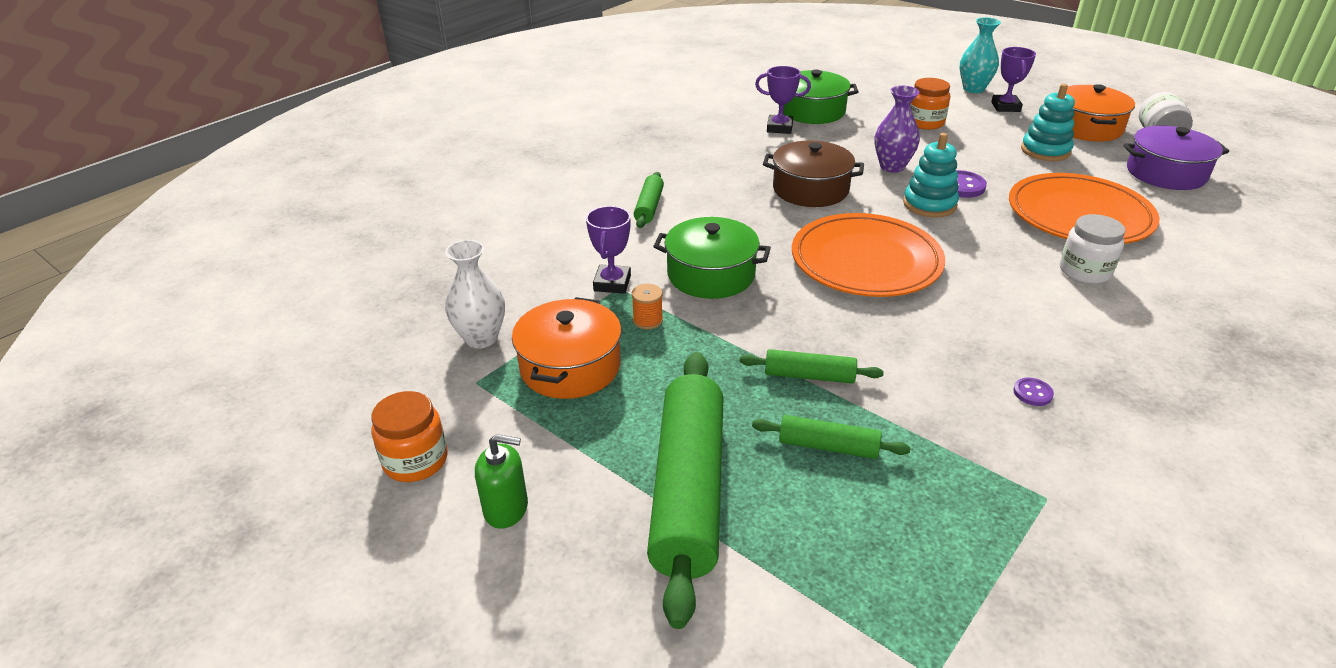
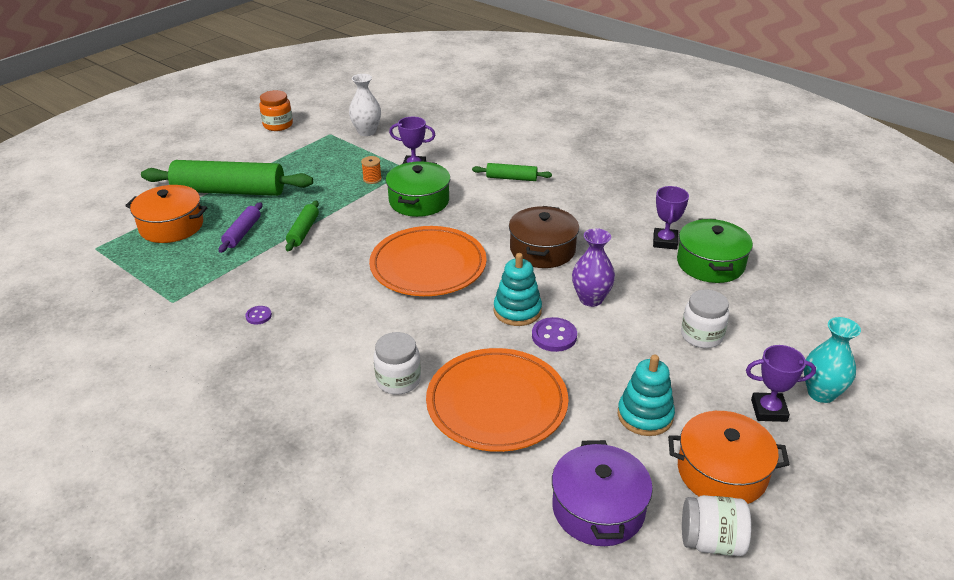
camera: 90 degrees right, 0 degrees up
green soap dispenser [475,434,528,529] -> none
orange pot [512,297,621,399] -> orange pot moved to [125,185,208,243]
green rolling pin [752,415,910,459] -> purple rolling pin [219,202,262,253]
orange jar [910,78,950,130] -> white jar [681,289,729,348]

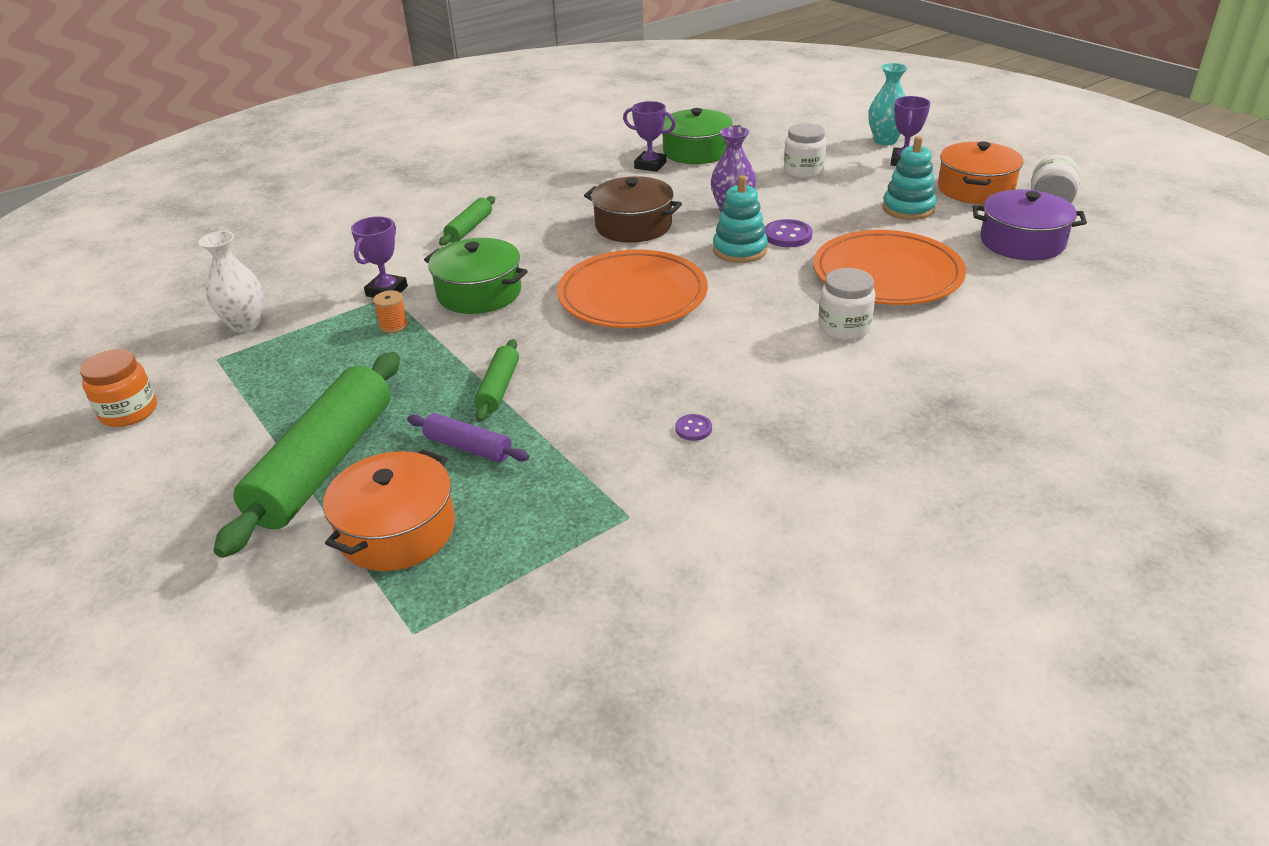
camera: 75 degrees left, 0 degrees up
green rolling pin [286,200,319,251] -> green rolling pin turned 75 degrees clockwise [474,339,519,422]

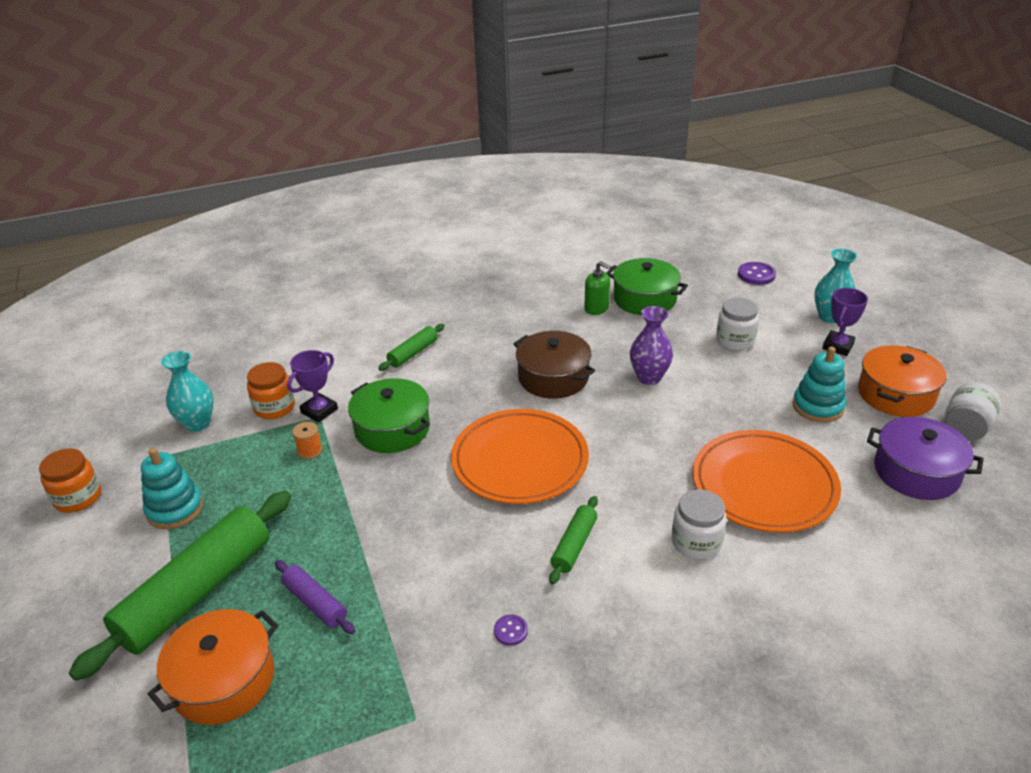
camera: 15 degrees right, 0 degrees up
white vase [199,231,263,332] -> turquoise vase [161,351,214,432]
green rolling pin [474,339,519,422] -> green rolling pin moved to [549,496,598,584]
purple trophy [623,101,676,172] -> green soap dispenser [584,261,612,315]
turquoise stacking toy [713,175,768,263] -> turquoise stacking toy moved to [141,448,203,529]
purple button [765,219,813,247] -> purple button moved to [738,262,776,285]
none -> orange jar [247,362,295,419]

